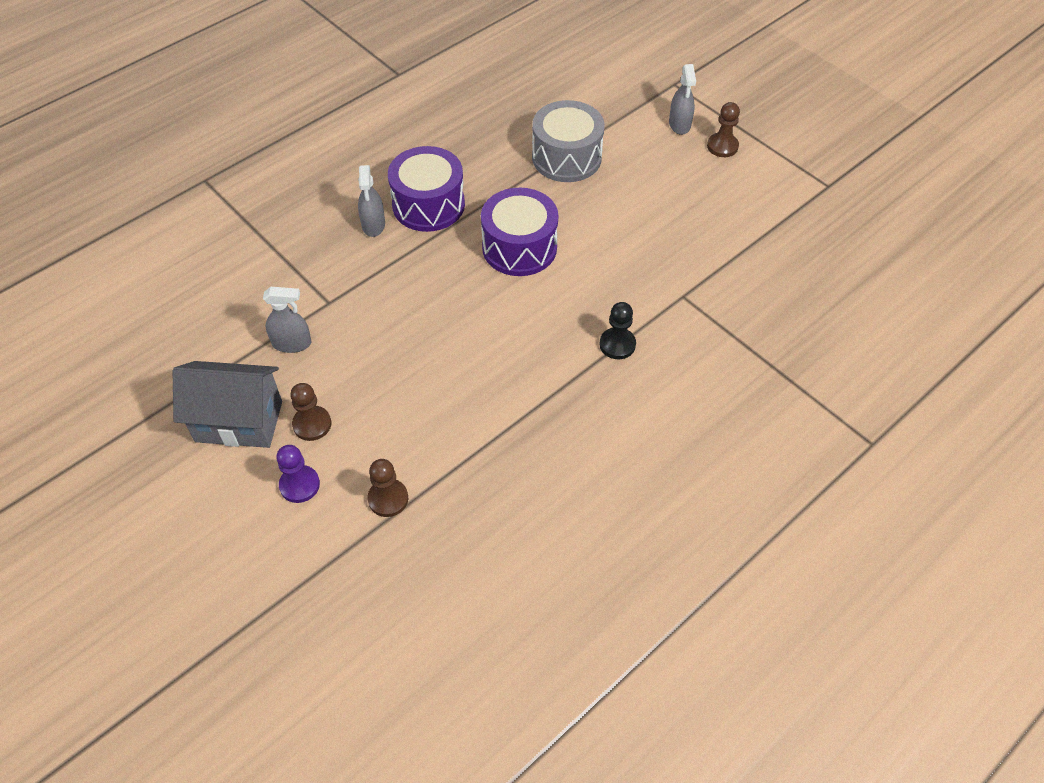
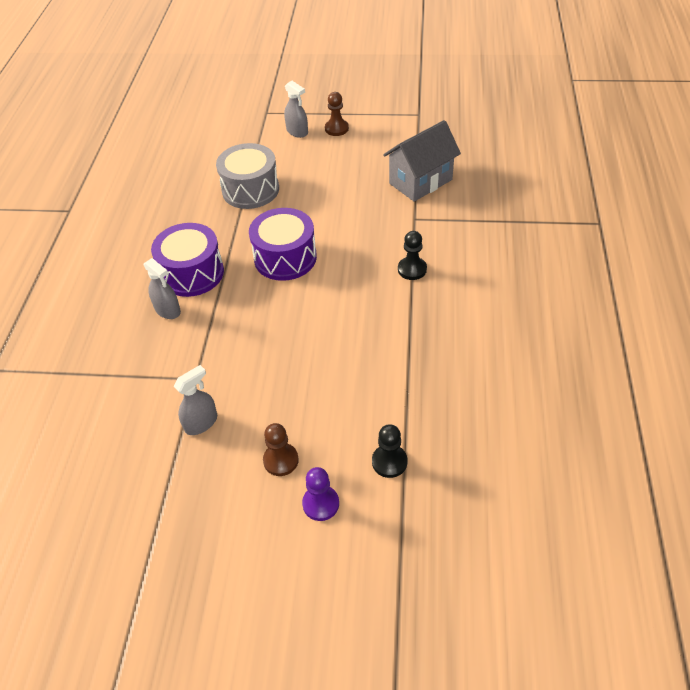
camera: 40 degrees left, 5 degrees down
grey house [172,361,282,448] -> grey house moved to [383,120,461,202]
brown pawn [367,459,408,517] -> black pawn [372,424,407,478]

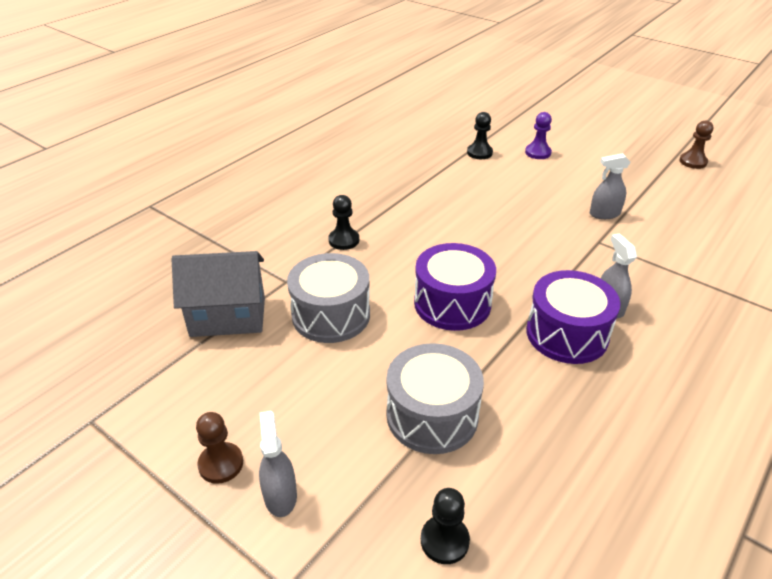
camera: 150 degrees left, 10 degrees down
brown pawn [263,423,299,476] -> brown pawn moved to [679,120,713,169]
none -> grey drum [287,253,370,343]
none -> black pawn [421,488,470,564]

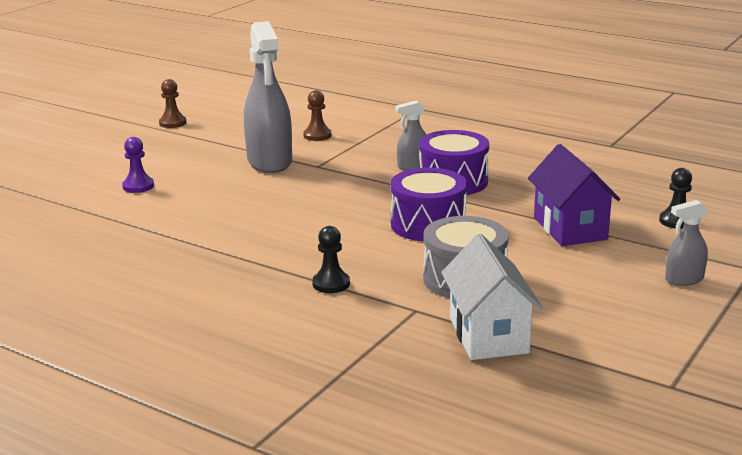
camera: 95 degrees left, 15 degrees down
grey house [172,251,265,337] -> white house [441,234,543,360]
brown pawn [196,412,243,484] -> brown pawn moved to [303,90,331,141]
grey drum [387,343,484,454] -> purple house [528,144,620,246]
black pawn [467,112,493,159] -> none
grey spray bottle [590,153,630,219] -> grey spray bottle [244,21,292,173], size x2.09

